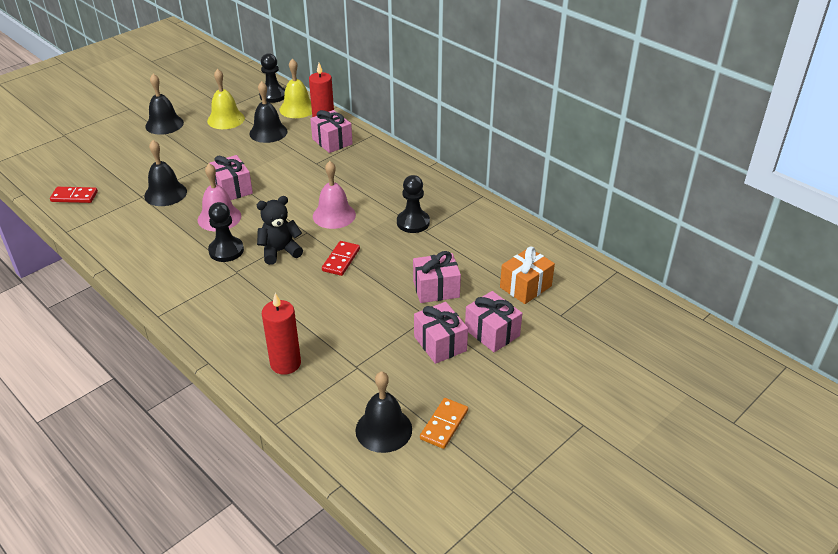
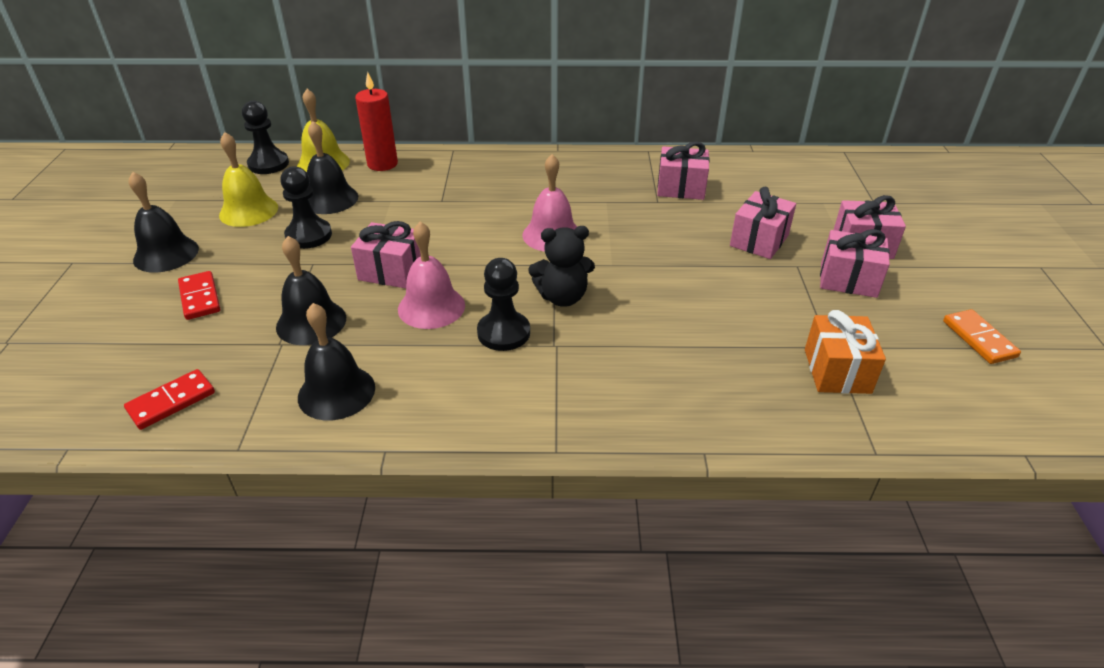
camera: 45 degrees left, 0 degrees up
black teddy bear [257,196,303,265] -> black teddy bear turned 120 degrees counterclockwise [528,226,595,307]
red candle [262,293,301,375] -> none
pink gift [310,110,353,153] -> pink gift moved to [657,142,710,200]
red domino [322,241,360,276] -> red domino moved to [178,271,220,320]
black bell [355,371,412,453] -> black bell moved to [298,303,375,421]
black pawn [397,175,430,233] -> black pawn moved to [280,166,332,249]
orange gift [500,247,555,304] -> orange gift moved to [805,310,886,394]

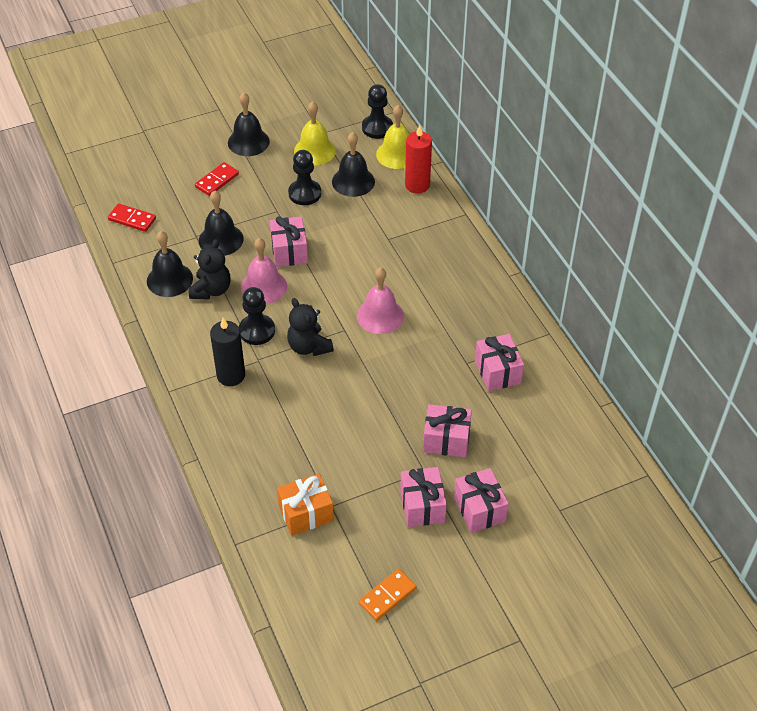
camera: 65 degrees right, 10 degrees up
none -> black teddy bear [189,239,231,299]
none -> black candle [210,318,245,386]

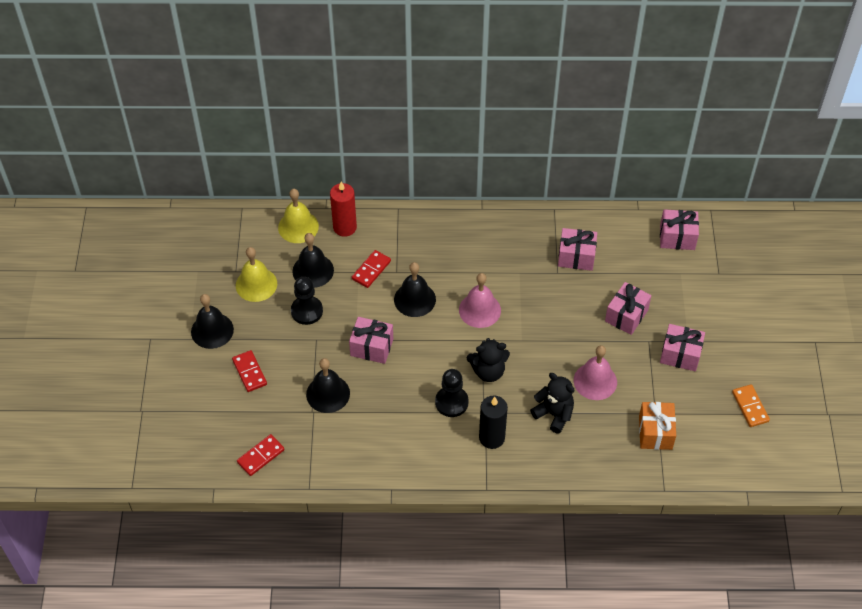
camera: 65 degrees left, 5 degrees up
black bell [147,231,193,297] -> black bell moved to [394,262,436,317]
black teddy bear [189,239,231,299] -> black teddy bear moved to [530,373,574,434]
pink bell [241,238,287,304] -> pink bell moved to [574,345,617,400]
black pawn [362,84,393,139] -> none
pink gift [454,468,509,533] -> pink gift moved to [660,209,699,250]
none -> red domino [352,250,391,288]

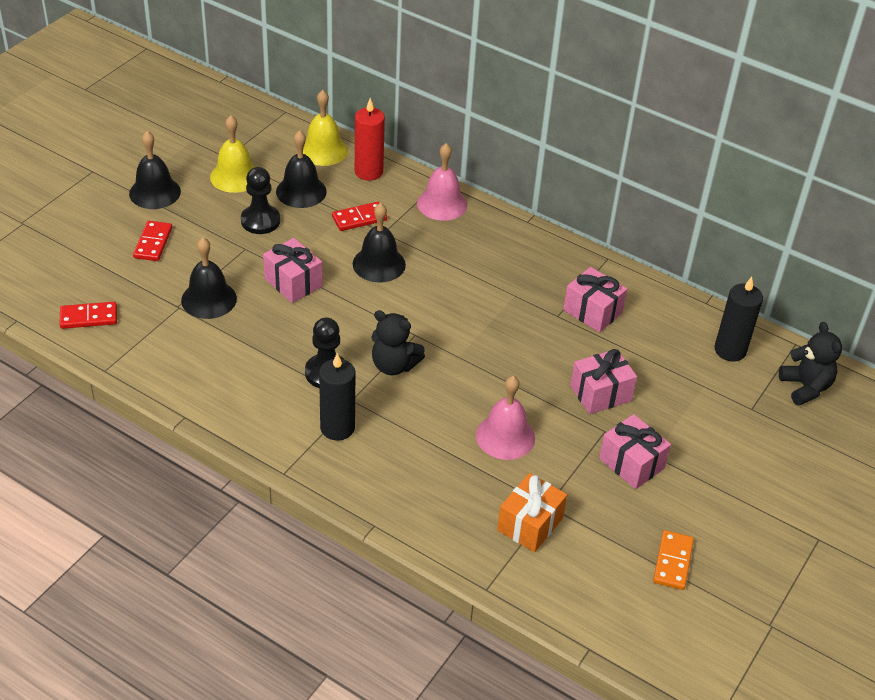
camera: 30 degrees right, 10 degrees down
pink bell [459,273,501,328] -> pink bell moved to [417,143,467,221]
black teddy bear [530,373,574,434] -> black teddy bear moved to [779,322,842,406]
pink gift [660,209,699,250] -> black candle [715,277,763,361]

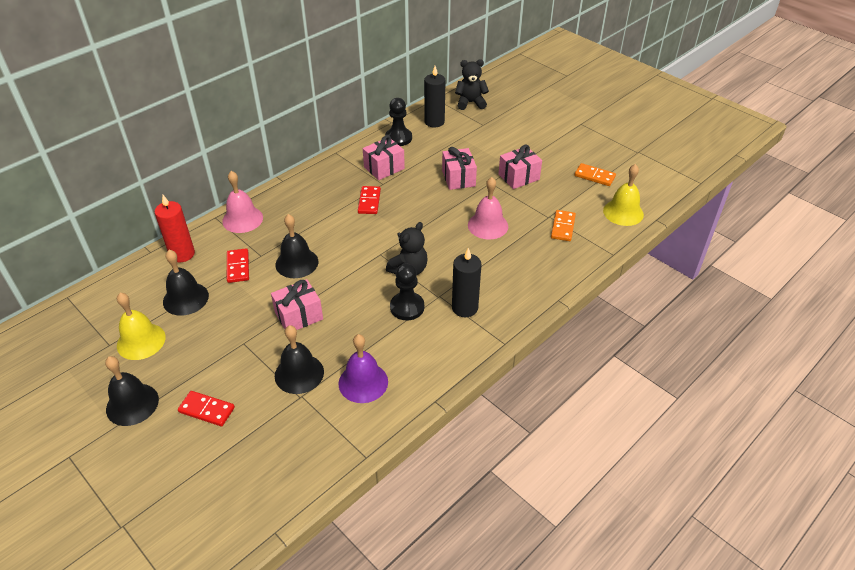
camera: 75 degrees left, 0 degrees up
red domino [60,302,117,329] -> red domino moved to [358,186,381,214]
black pawn [241,167,280,234] -> black pawn moved to [385,98,412,146]
yellow bell [303,90,348,166] -> yellow bell moved to [603,164,644,226]
orange gift [497,473,567,552] -> orange domino [551,210,576,241]
none -> purple bell [339,334,388,403]

